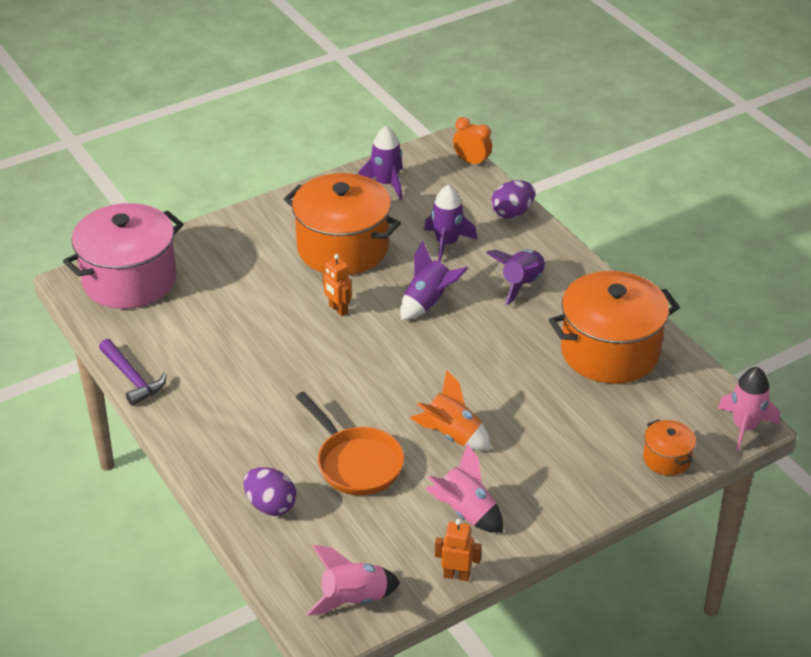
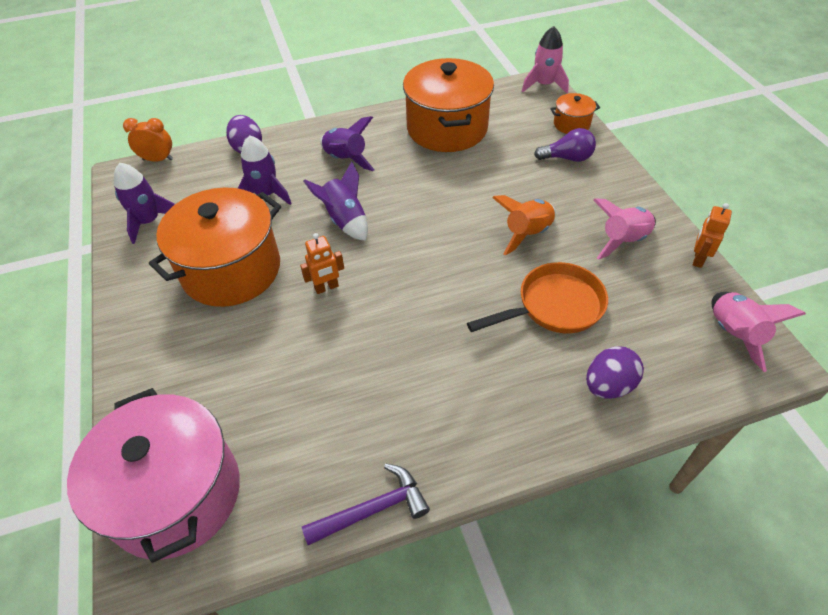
camera: 75 degrees left, 10 degrees up
orange clock [453,117,492,167] -> orange clock turned 45 degrees clockwise [123,118,173,162]
none -> purple light bulb [534,128,596,162]

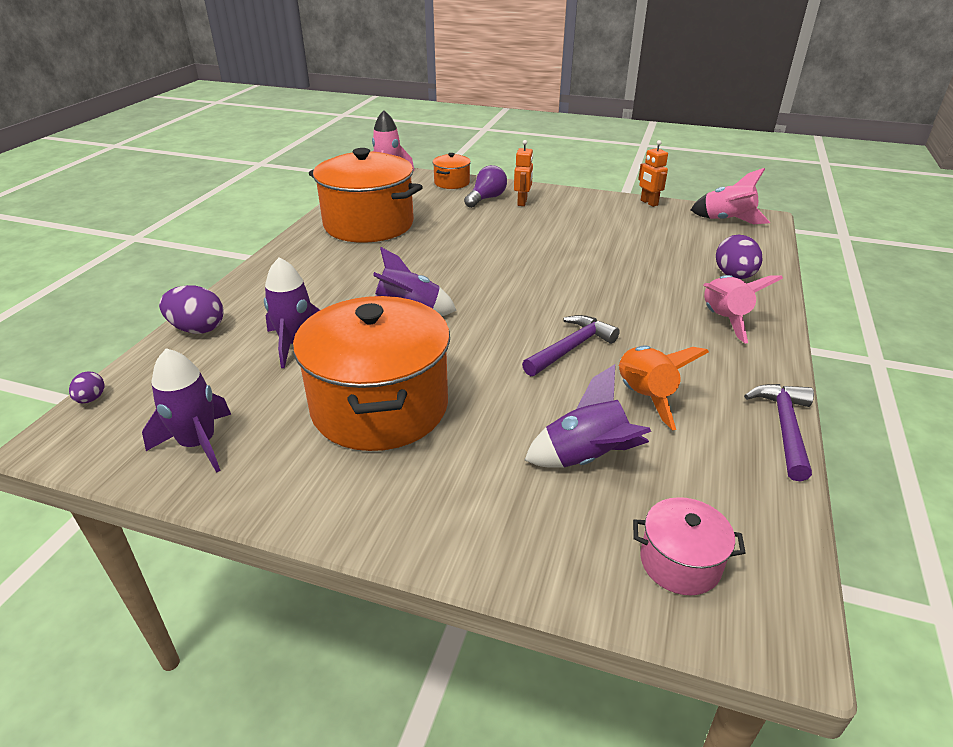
camera: 55 degrees left, 15 degrees down
pink pot [67,388,240,563] -> pink pot [633,497,746,595], size x0.45
orange clock [123,118,173,162] -> purple egg [69,371,104,403]
orange robot [300,233,344,294] -> orange robot moved to [514,140,533,206]
purple rocket [320,116,374,171] -> purple rocket moved to [525,364,651,467]
orange pan [467,262,608,333] -> none
orange rocket [492,195,556,255] -> orange rocket moved to [618,345,709,431]
pink rocket [593,198,656,260] -> pink rocket moved to [703,275,783,343]
none -> purple hammer [522,315,620,376]

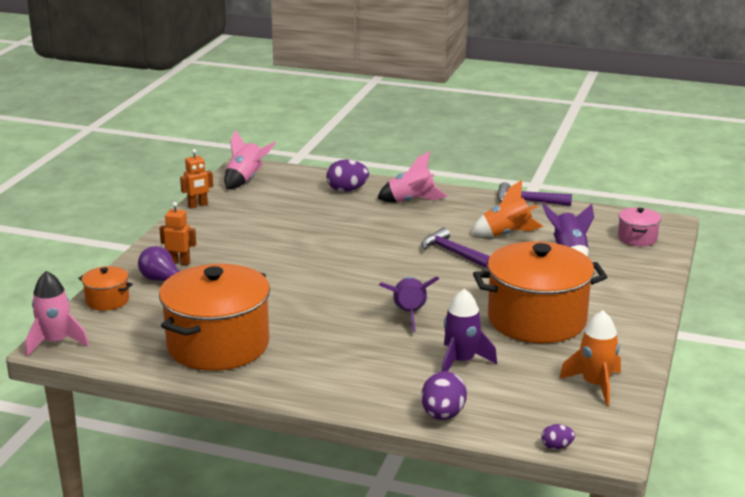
camera: 90 degrees left, 10 degrees down
purple rocket [142,348,231,473] -> orange rocket [559,310,621,406]

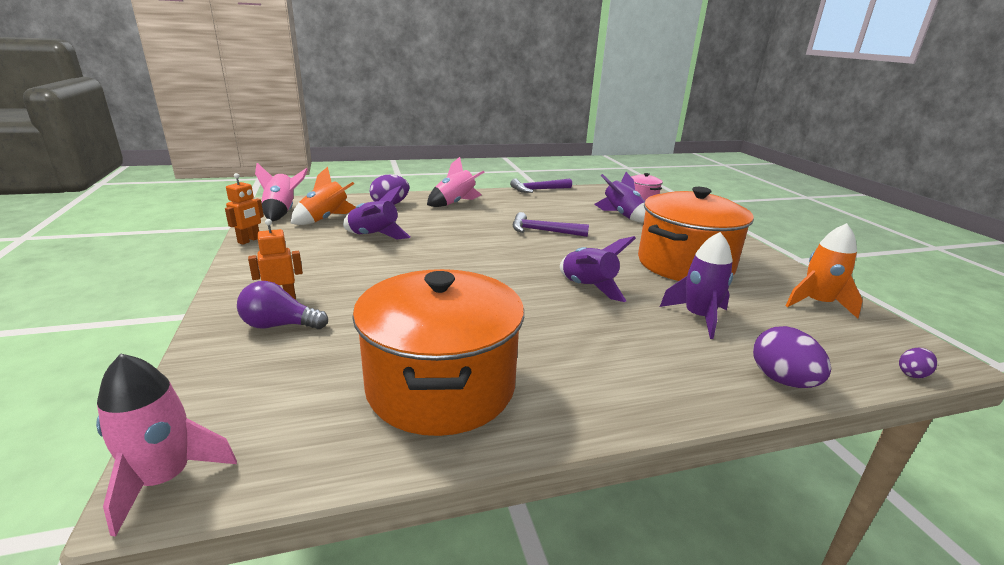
camera: 35 degrees left, 0 degrees up
orange pot [78,266,133,311] -> none
orange rocket [471,180,543,237] -> orange rocket moved to [291,167,356,225]
none -> purple rocket [343,185,410,239]

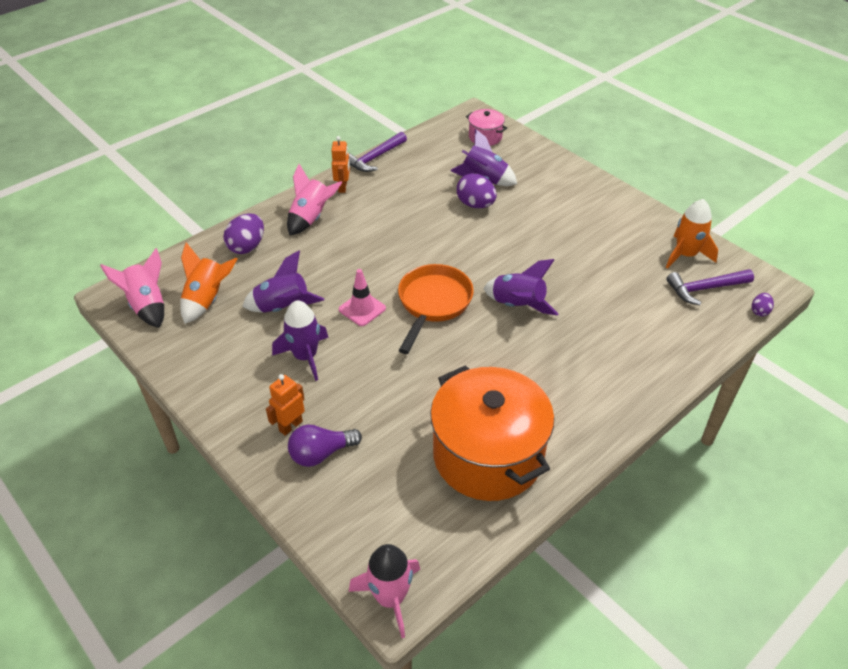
camera: 25 degrees left, 20 degrees up
orange robot [225,173,264,245] -> orange robot moved to [331,136,350,193]
purple hammer [513,212,589,237] -> purple hammer moved to [666,269,754,305]
orange pot [638,187,754,281] -> none
purple rocket [660,232,733,339] -> purple rocket moved to [272,300,329,381]
purple egg [753,326,831,388] -> purple egg moved to [456,173,497,208]
none -> pink traffic cone [339,269,386,326]
none -> orange pan [398,264,474,354]

